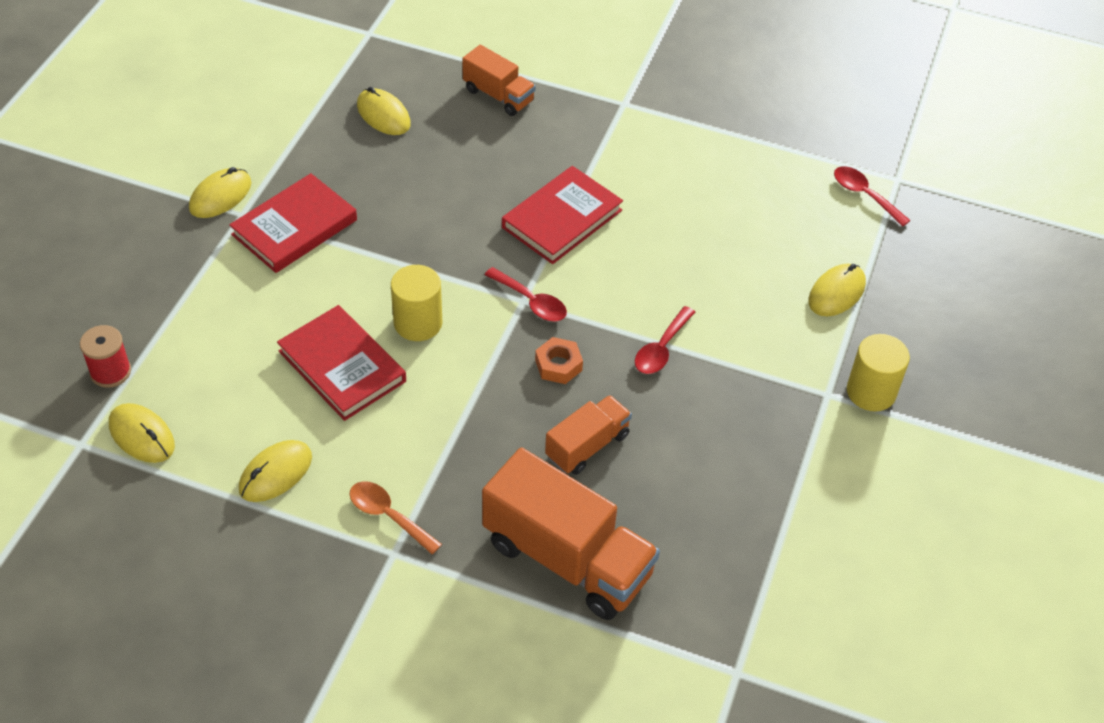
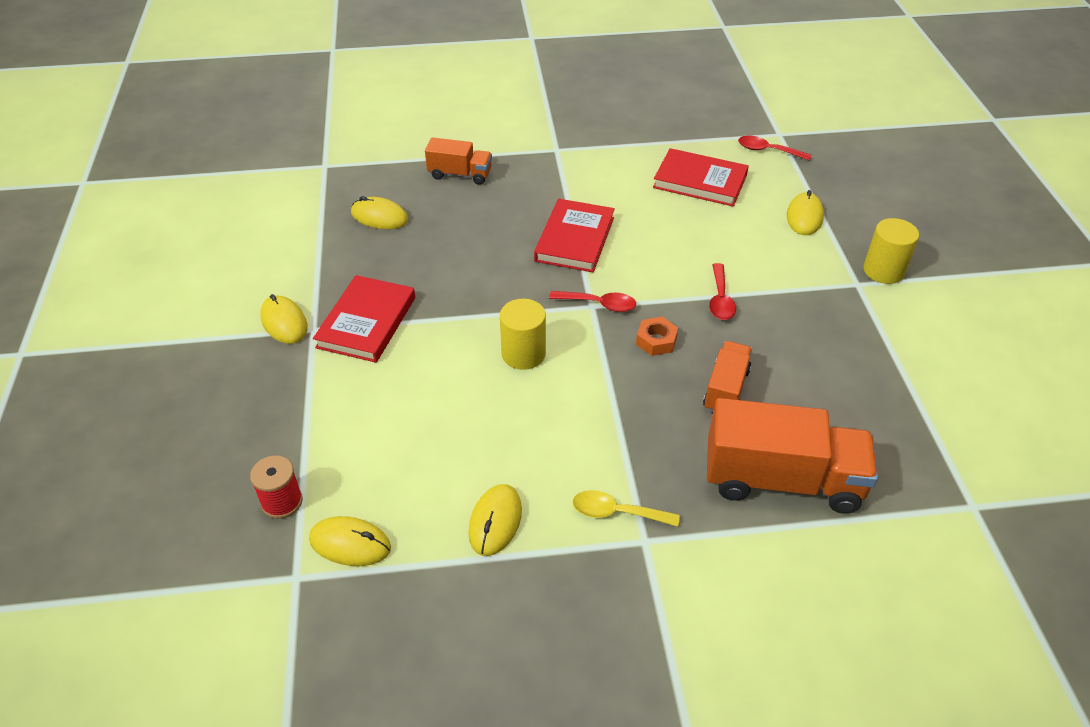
camera: 25 degrees left, 5 degrees down
yellow mouse [189,167,251,218] -> yellow mouse turned 45 degrees counterclockwise [260,294,308,344]
red book [277,305,406,421] -> red book moved to [653,148,749,207]
orange spoon [349,481,442,554] -> yellow spoon [573,490,680,527]

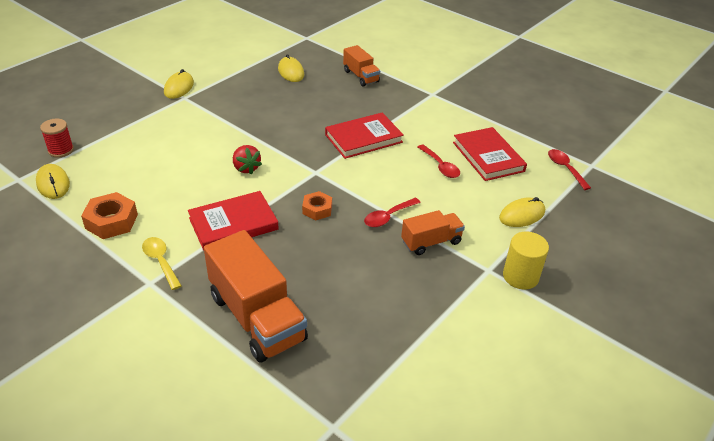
camera: 45 degrees right, 5 degrees down
red book [313,275,415,363] -> red book moved to [188,191,279,251]
yellow mouse [468,484,522,556] -> orange nut [81,192,138,239]
yellow cylinder [500,299,546,370] -> red strawberry [233,145,262,174]
red spoon [549,291,636,312] -> red spoon moved to [418,144,460,178]
orange truck [703,341,752,412] -> orange truck moved to [401,210,465,255]

